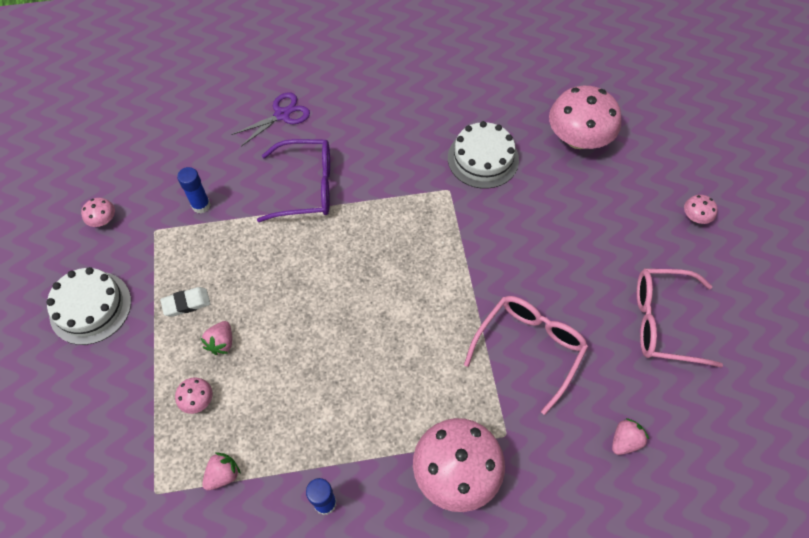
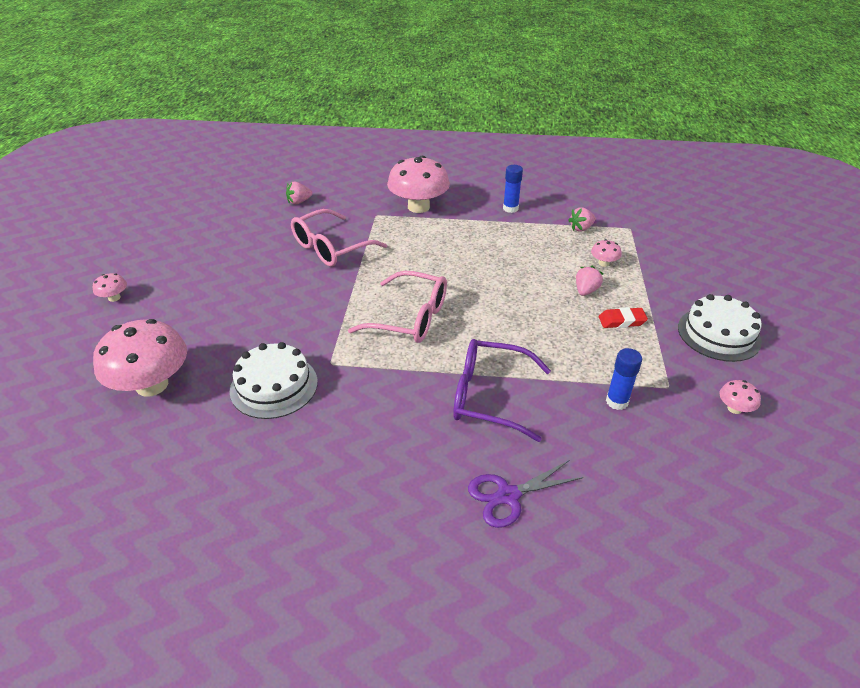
camera: 165 degrees left, 20 degrees down
white eraser [160,287,210,317] -> red eraser [599,307,648,328]
pink glasses [637,269,723,368] -> pink glasses moved to [348,271,447,343]

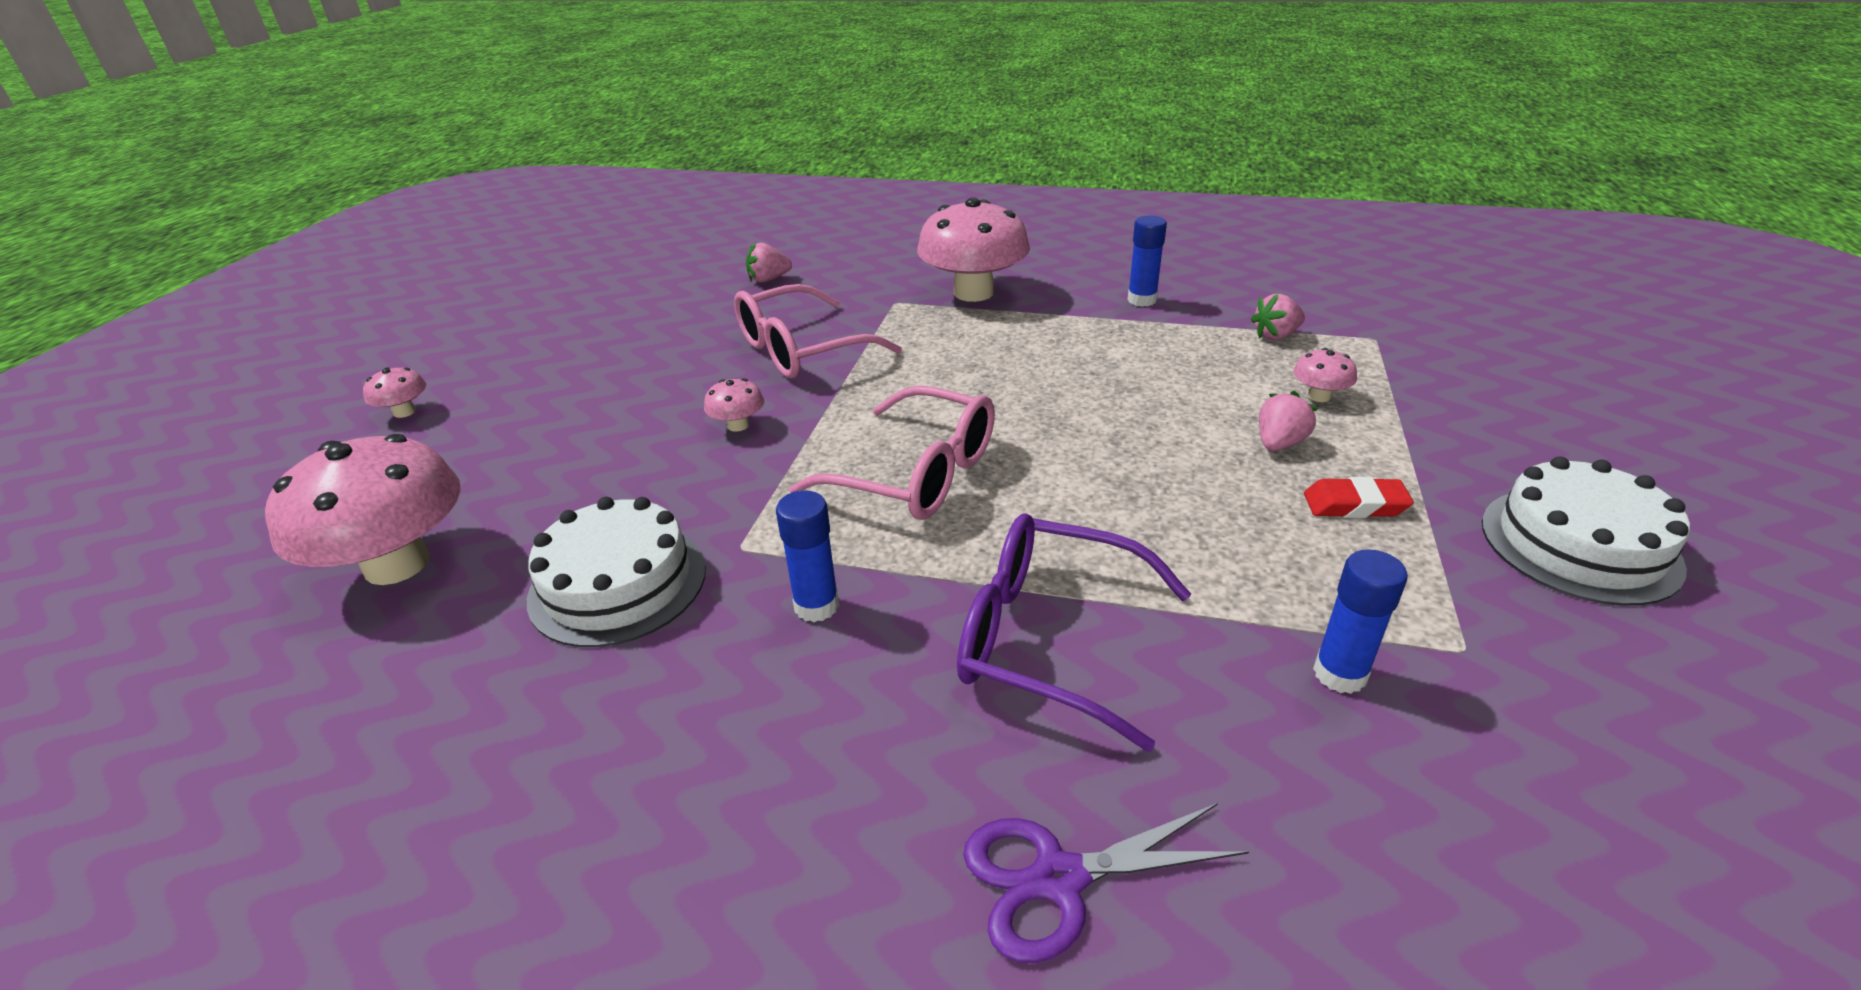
camera: 10 degrees right, 5 degrees down
pink mushroom [719,380,761,414] -> pink mushroom moved to [704,378,764,432]
none -> blue glue stick [776,490,839,622]

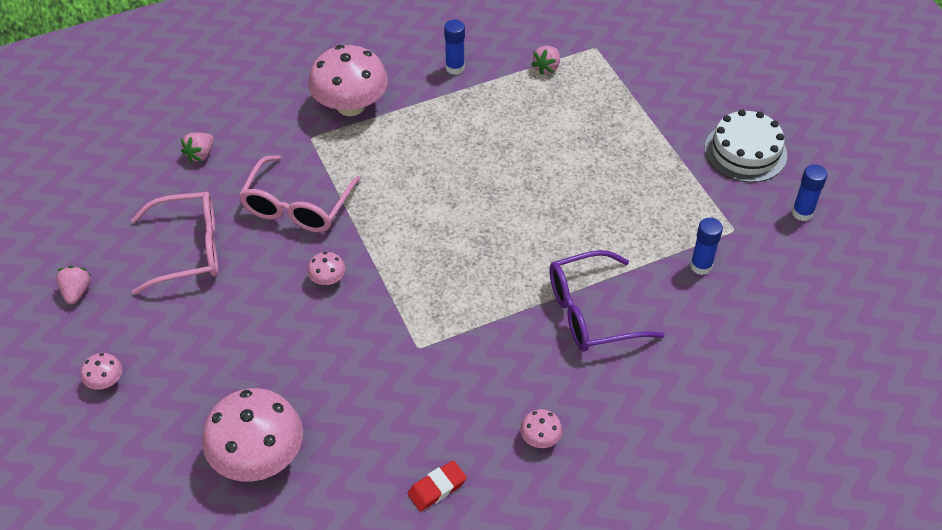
camera: 40 degrees left, 15 degrees up
white cake [527,497,706,647] -> none
blue glue stick [776,490,839,622] -> blue glue stick moved to [792,164,827,221]
pink glasses [789,386,995,520] -> pink glasses moved to [131,192,218,295]
purple scissors [963,803,1249,963] -> none
pink strawberry [1259,391,1318,451] -> pink strawberry moved to [56,266,91,304]
pink mushroom [1293,348,1357,402] -> pink mushroom moved to [520,409,562,448]
red eraser [1304,477,1414,518] -> red eraser moved to [407,460,467,511]

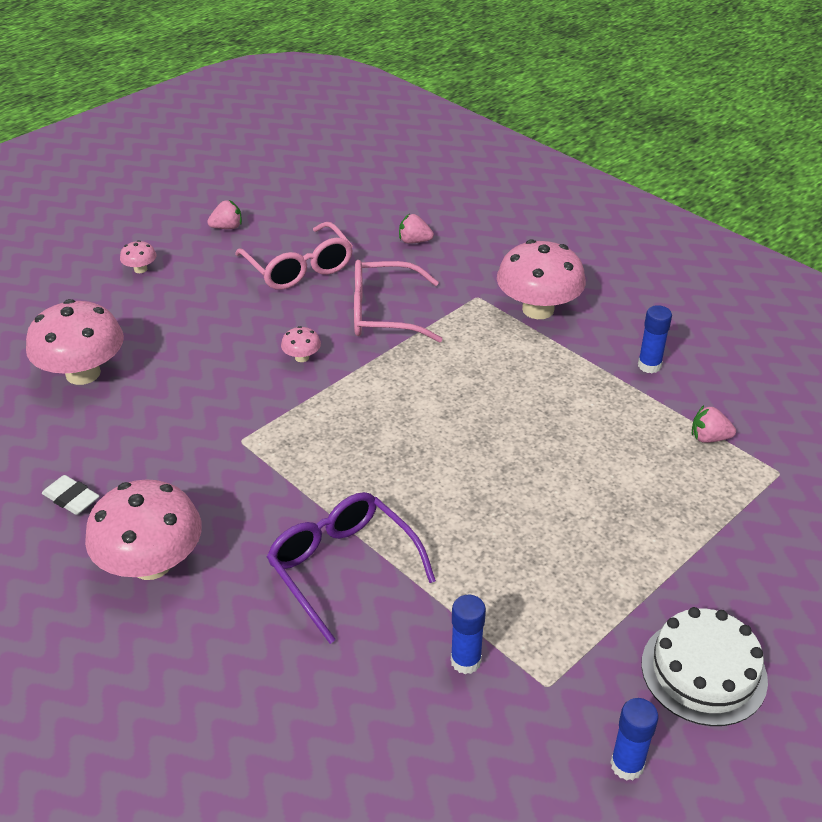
camera: 70 degrees right, 10 degrees down
red eraser [407,460,467,511] -> white eraser [42,475,99,515]
pink mushroom [520,409,562,448] -> pink mushroom [85,479,202,580], size x2.32

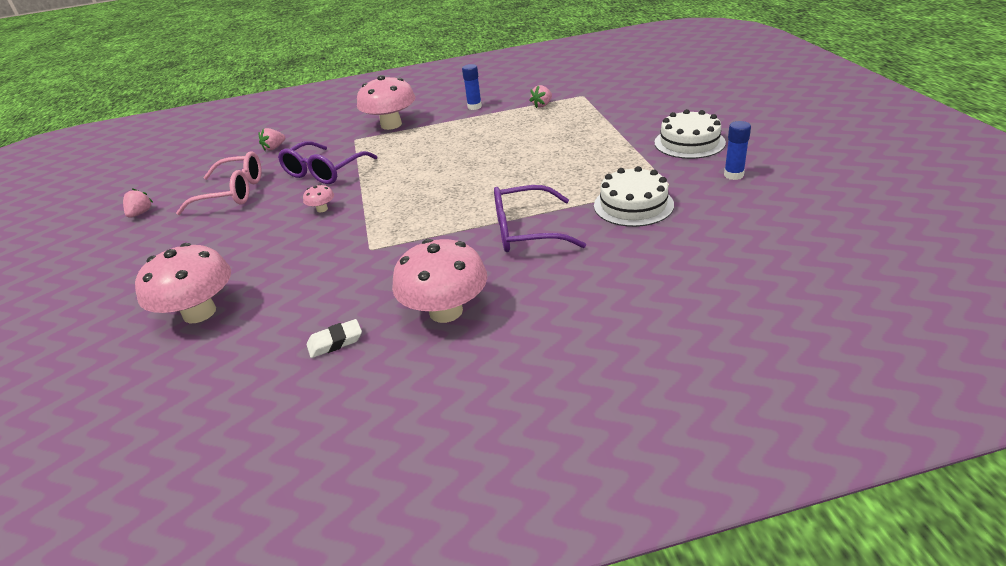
camera: 55 degrees left, 5 degrees down
pink mushroom [120,240,157,273] -> none
pink glasses [354,260,443,343] -> purple glasses [278,141,378,184]
blue glue stick [451,595,486,674] -> white cake [594,166,674,227]

